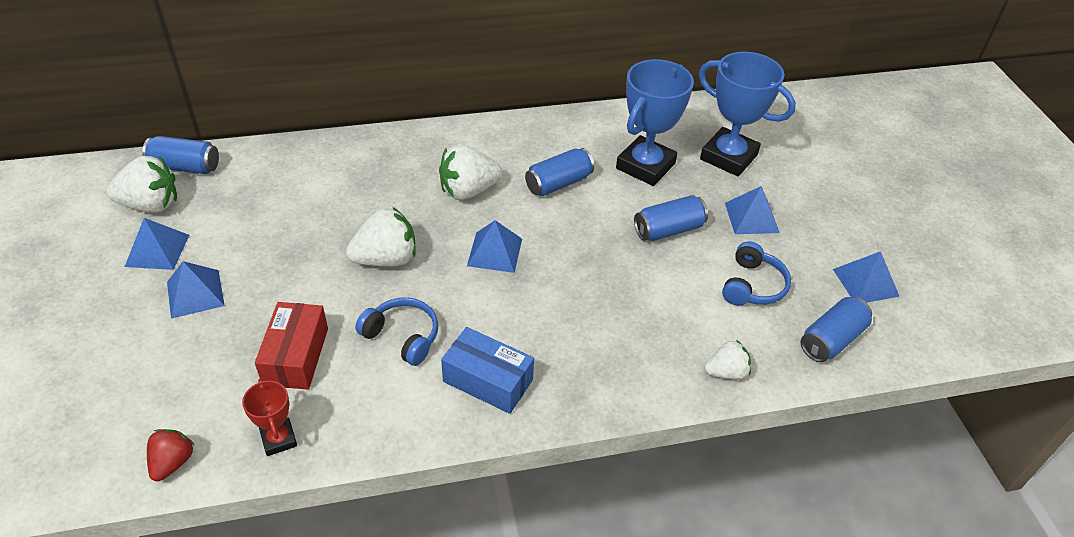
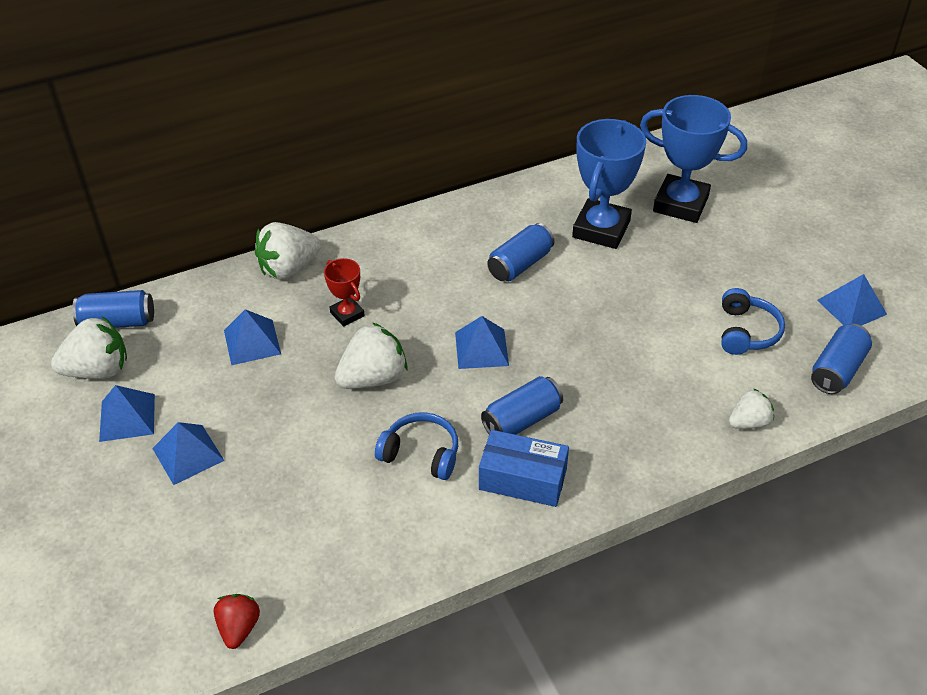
camera: 10 degrees left, 0 degrees up
red trophy [242,378,297,456] -> red trophy moved to [324,258,365,327]
red box [255,302,328,390] -> none
white strawberry [439,144,503,200] -> white strawberry moved to [255,222,321,280]
blue can [634,195,708,241] -> blue can moved to [481,376,563,435]
blue pyramid [725,186,779,234] -> blue pyramid moved to [224,309,281,365]

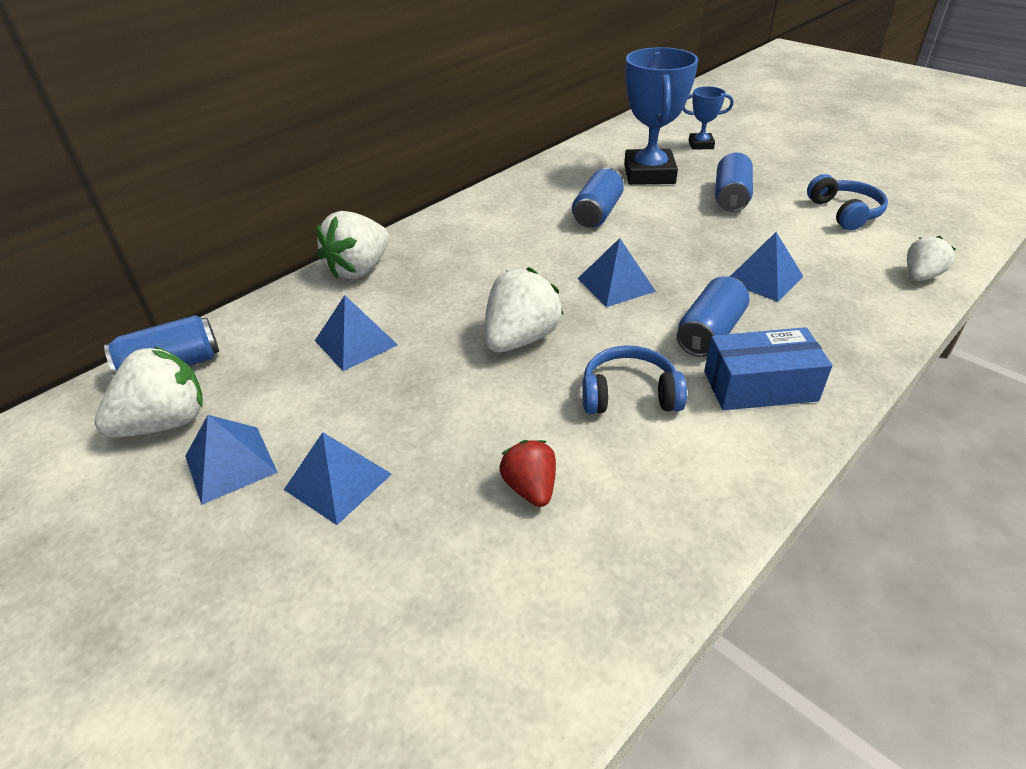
camera: 20 degrees left, 5 degrees down
red strawberry [214,594,260,649] -> red strawberry moved to [499,440,556,507]
red trophy [324,258,365,327] -> none
blue trophy [640,95,747,223] -> blue trophy [683,86,734,150], size x0.51
blue can [811,324,872,394] -> blue can moved to [715,153,753,212]
blue pyramid [817,274,887,326] -> blue pyramid moved to [730,232,804,302]

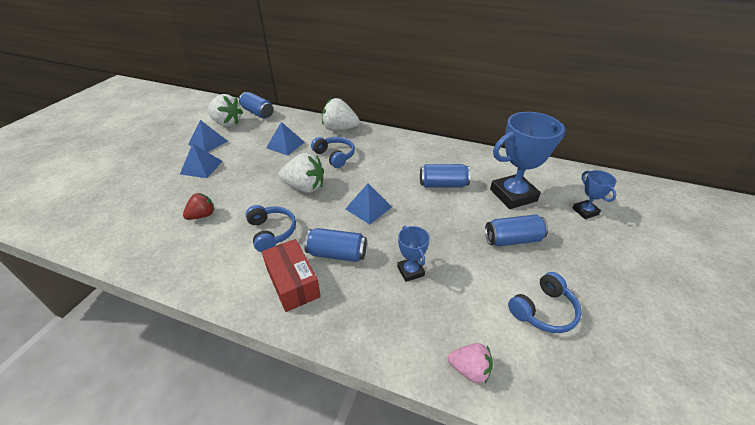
camera: 65 degrees right, 0 degrees up
blue box [704,327,833,410] -> red box [262,239,321,312]
blue pyramid [730,232,804,302] -> blue trophy [397,226,430,282]
white strawberry [907,236,956,281] -> pink strawberry [448,343,493,383]
none -> blue headphones [311,137,355,168]

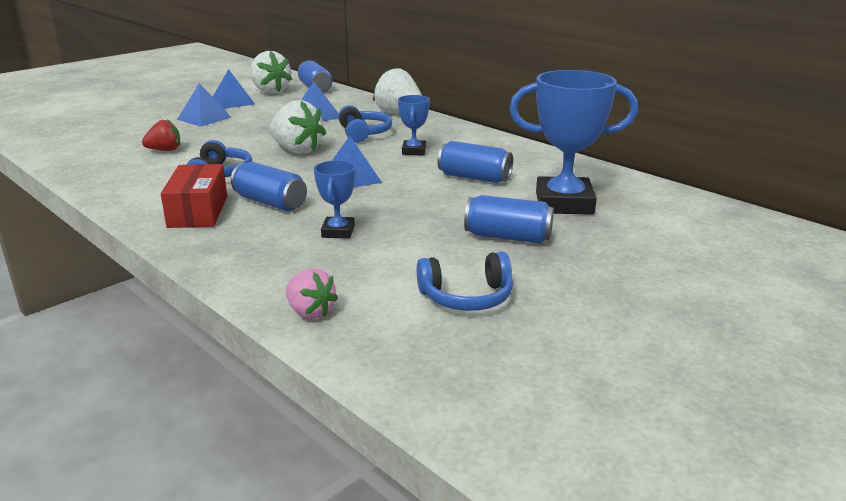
camera: 25 degrees right, 15 degrees down
blue trophy [573,170,617,219] -> blue trophy moved to [398,95,430,155]

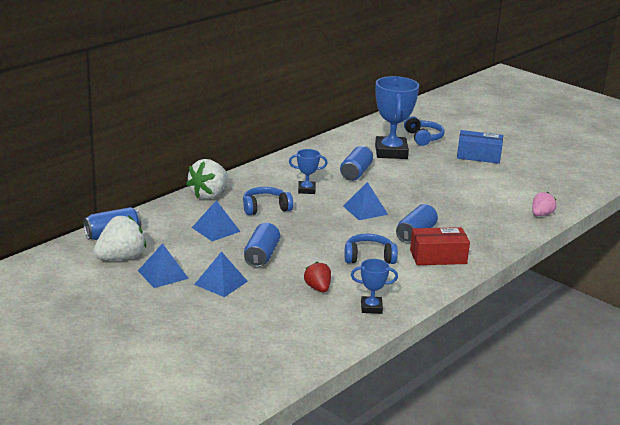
camera: 95 degrees left, 0 degrees up
white strawberry [269,100,326,154] -> none
blue trophy [314,160,355,239] -> blue trophy moved to [351,259,398,314]
blue headphones [417,252,513,311] -> blue headphones moved to [404,116,445,146]
blue can [464,195,554,244] -> blue can moved to [244,223,280,267]
none -> blue box [457,130,503,164]

